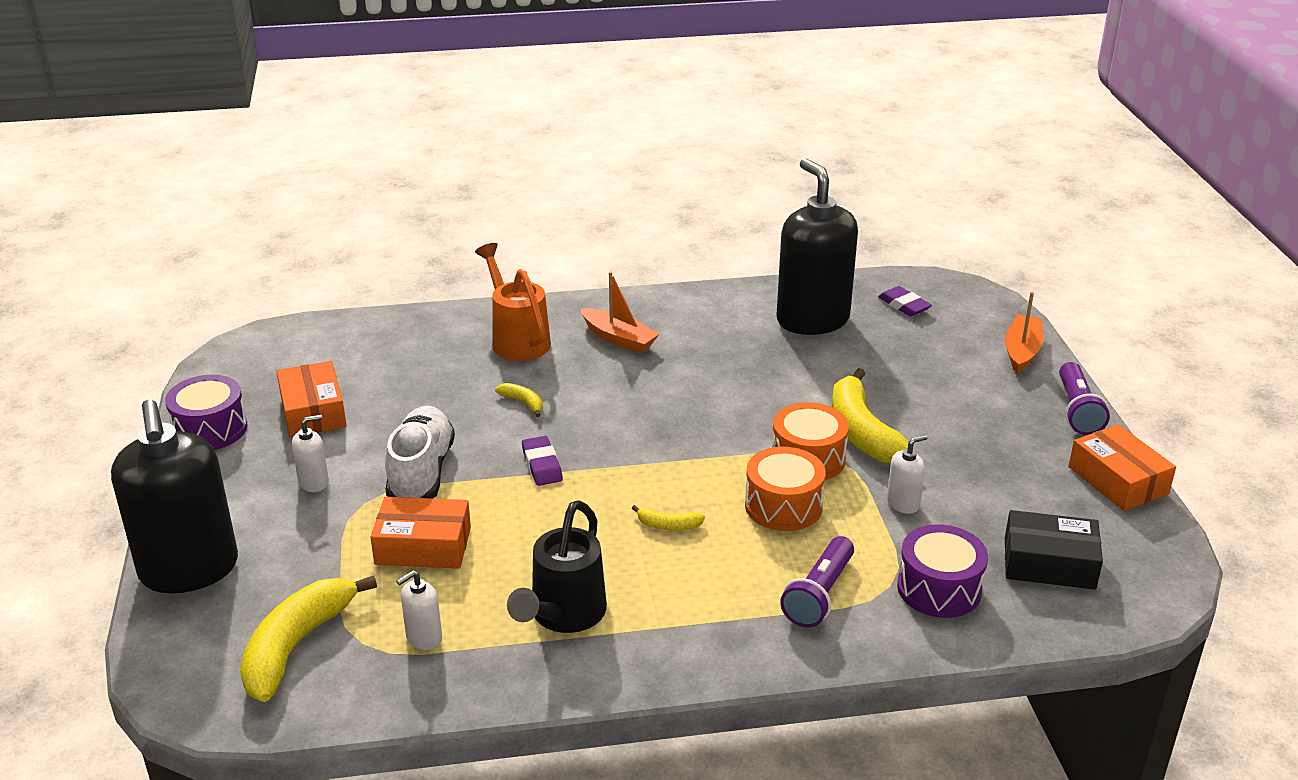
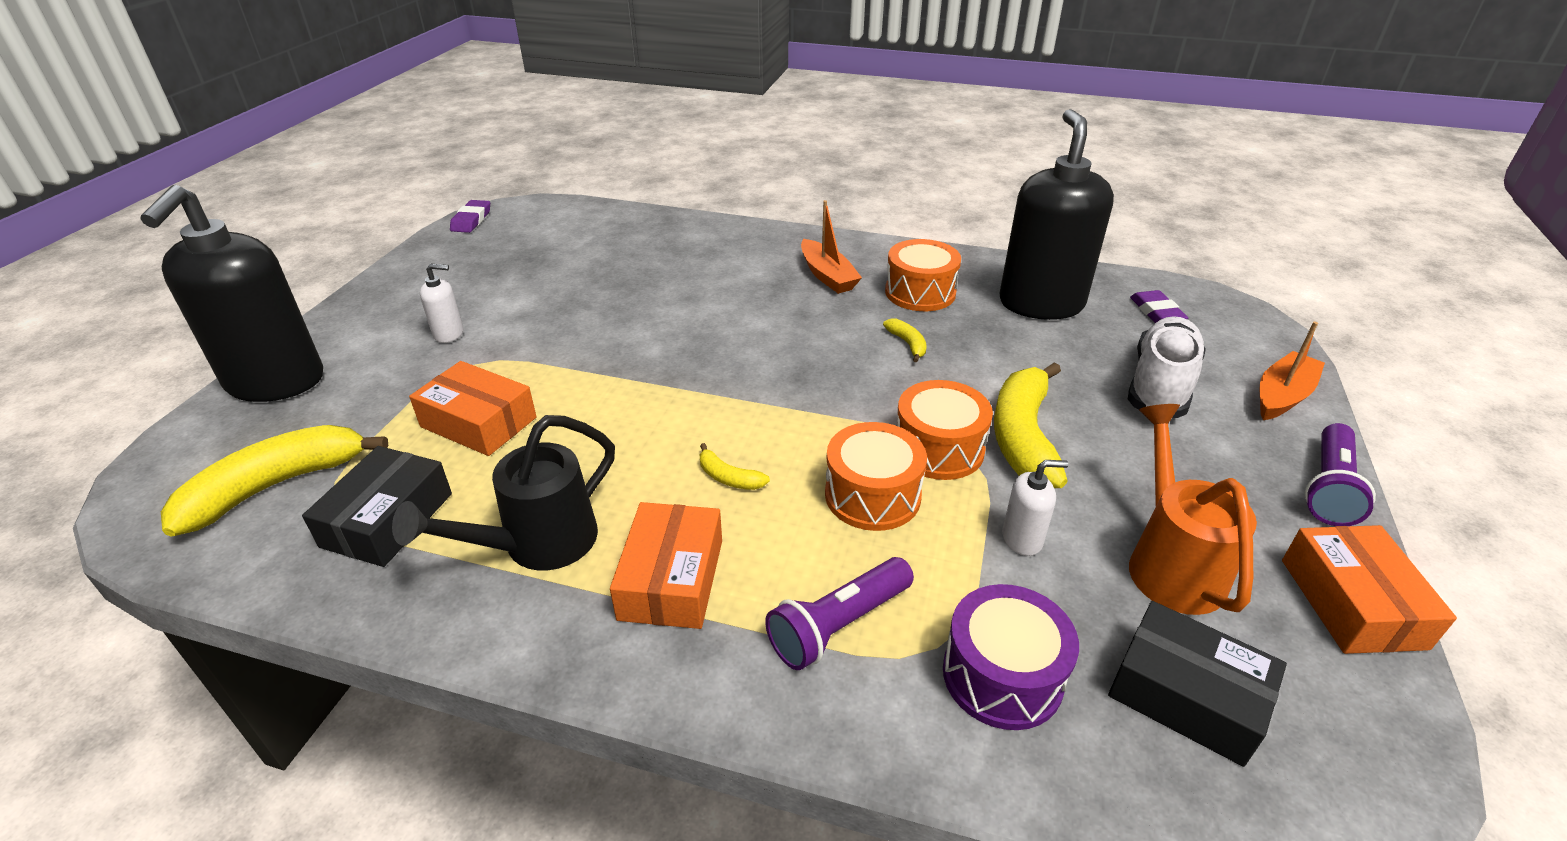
camera: 25 degrees right, 5 degrees up
purple drum [165,375,248,450] -> none
orange box [276,361,347,437] -> orange box moved to [610,502,722,629]
white shoe [385,406,455,499] -> white shoe moved to [1128,316,1206,418]
white soap dispenser [396,570,442,650] -> black box [302,446,452,567]
orange watering can [475,243,551,361] -> orange watering can moved to [1129,404,1257,615]
yellow banana [495,383,543,417] -> yellow banana moved to [883,319,927,362]
purple eraser [522,436,563,486] -> purple eraser moved to [450,200,490,233]
none -> orange drum [885,239,961,311]

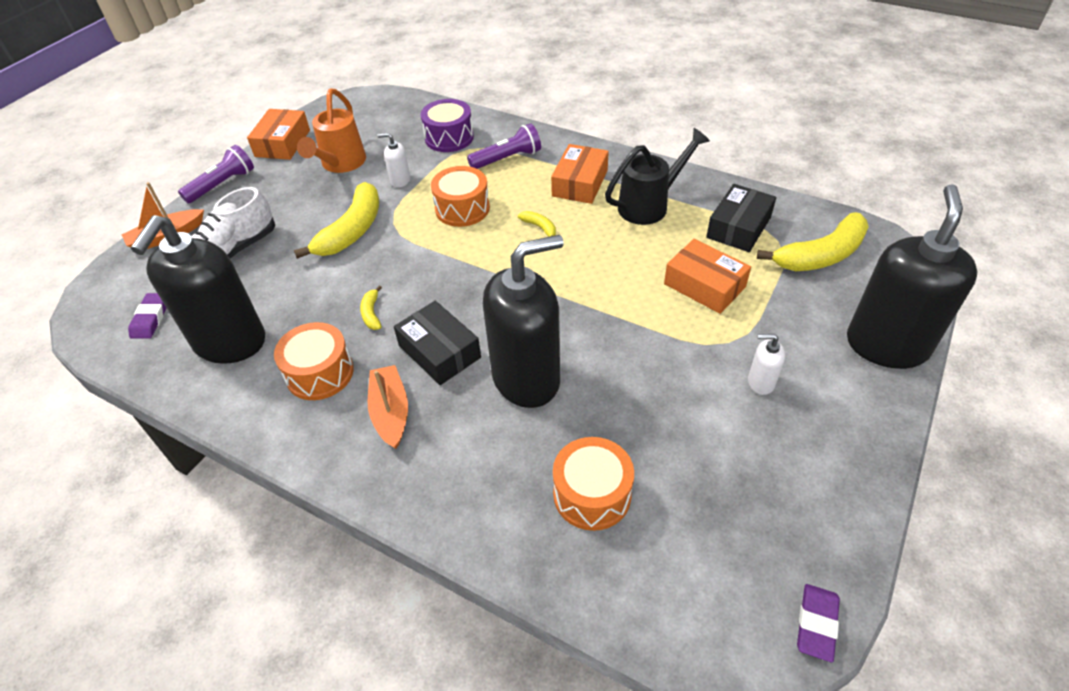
camera: 165 degrees left, 10 degrees up
orange drum [897,380,993,480] -> orange drum moved to [553,437,634,531]
black box [1108,601,1287,767] -> black box moved to [394,301,481,385]
none -> black soap dispenser [483,235,564,408]

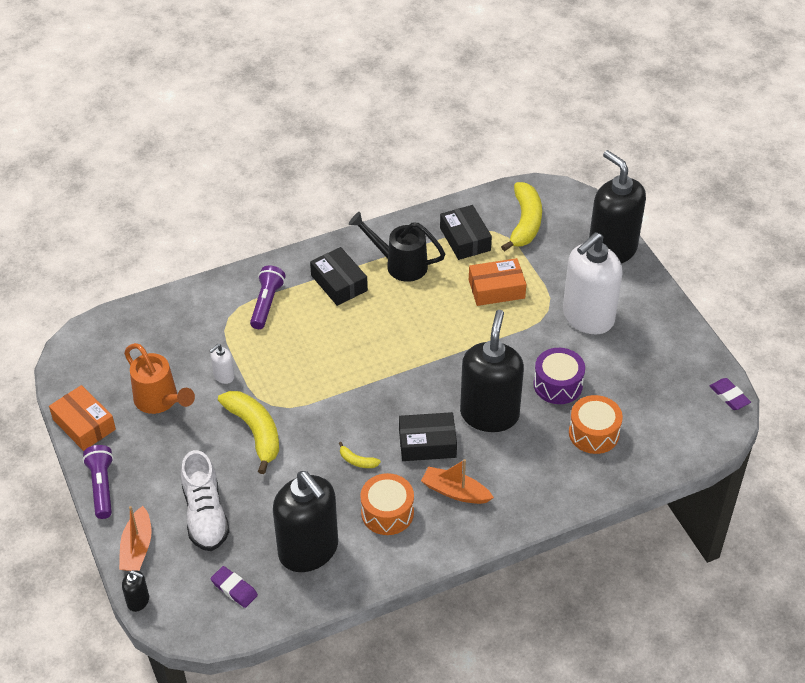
camera: 55 degrees left, 0 degrees up
purple drum [421,99,474,152] -> purple drum moved to [533,348,585,404]
orange drum [431,166,490,227] -> none
yellow banana [518,211,556,237] -> none
orange box [551,144,609,204] -> black box [310,247,368,306]
black watering can [605,128,710,225] -> black watering can turned 75 degrees counterclockwise [349,212,445,282]
white soap dispenser [748,334,785,395] -> white soap dispenser [563,232,622,334], size x2.47
none -> black soap dispenser [122,570,149,612]

